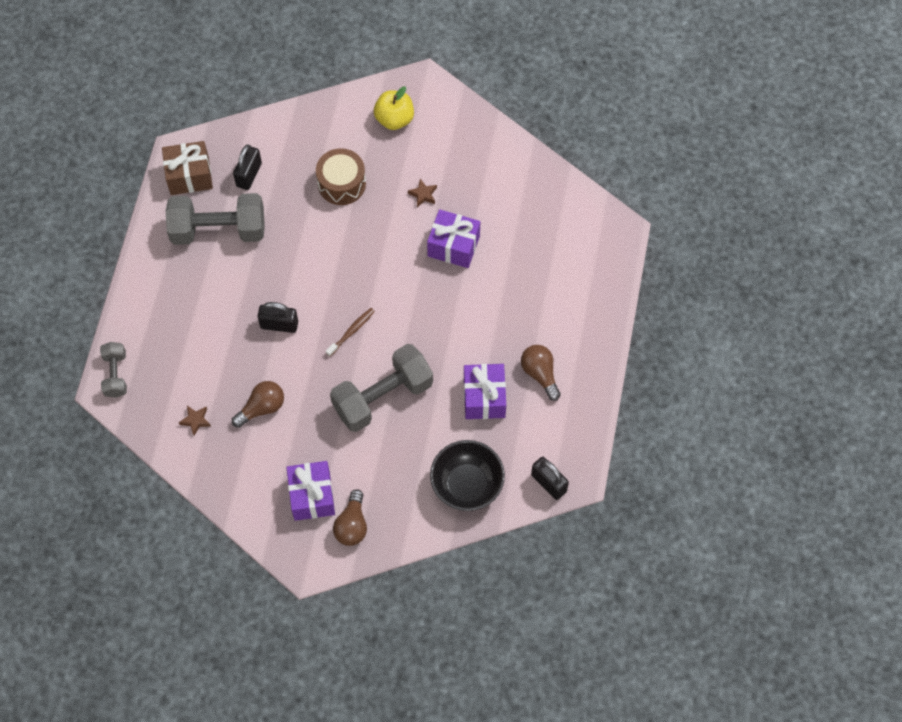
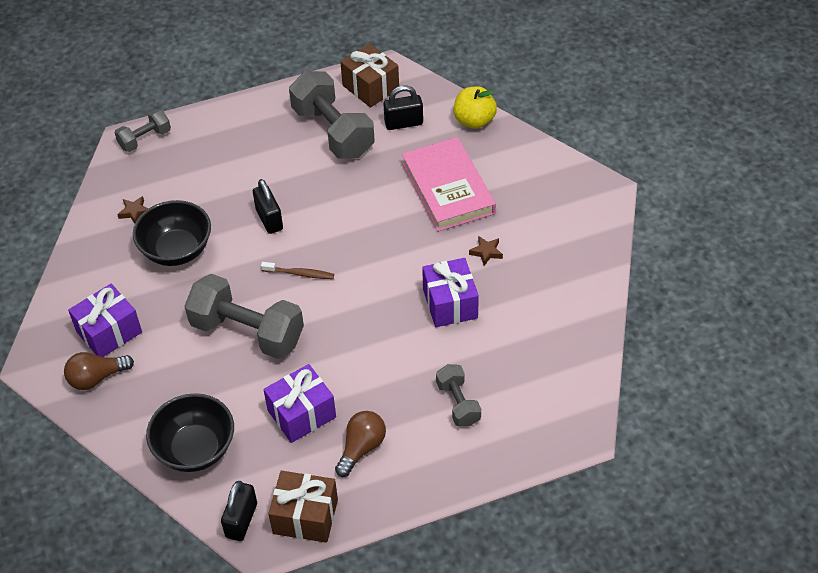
camera: 60 degrees right, 15 degrees down
brown light bulb [232,381,284,428] -> black bowl [133,200,211,266]
brown drum [316,148,366,205] -> pink book [402,137,496,232]
yellow apple [374,86,414,130] -> yellow apple moved to [453,86,497,129]
none -> brown gift [268,471,338,543]
none -> grey dumbbell [436,364,481,427]

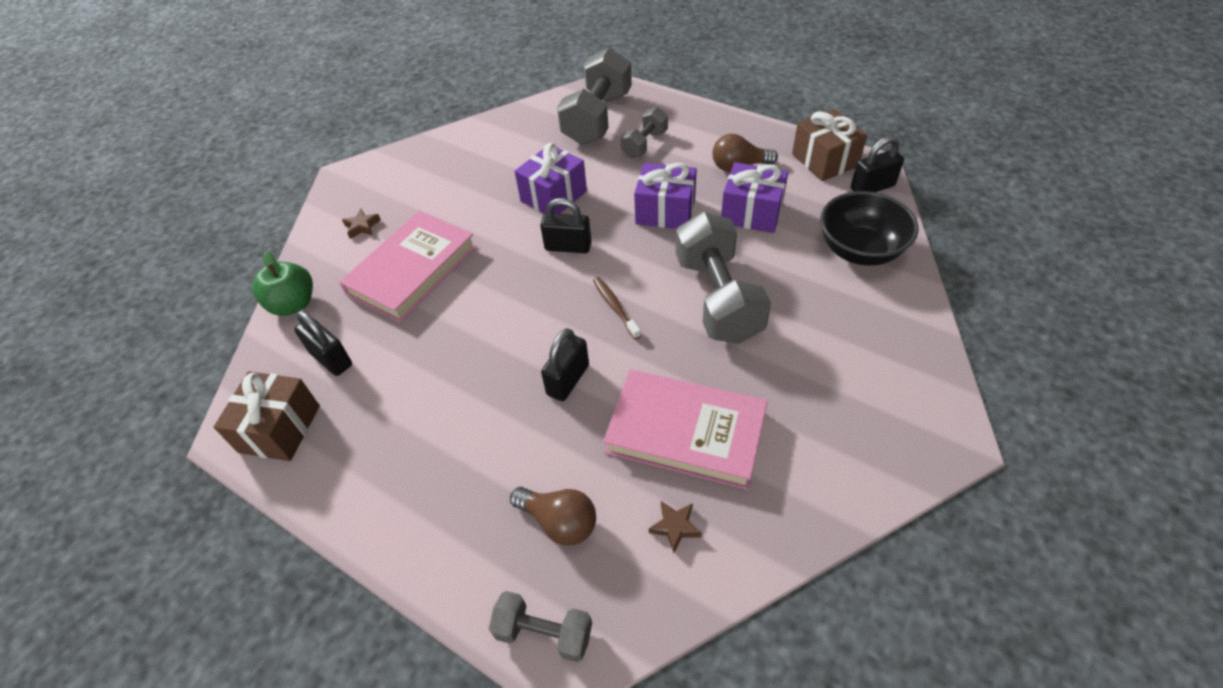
camera: 125 degrees left, 0 degrees up
brown light bulb [64,352,134,390] -> brown light bulb moved to [510,487,596,546]
purple gift [68,284,142,357] -> purple gift moved to [634,163,697,229]
black bowl [133,200,211,266] -> pink book [603,369,768,490]
grey dumbbell [289,71,375,158] -> grey dumbbell moved to [557,48,632,145]
yellow apple [453,86,497,129] -> green apple [252,251,313,316]
brown star [469,236,503,266] -> brown star moved to [342,209,381,239]
none -> black padlock [540,198,592,253]

